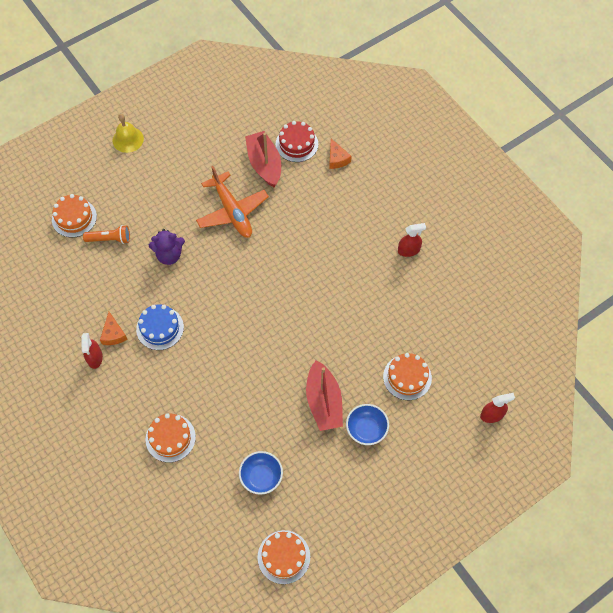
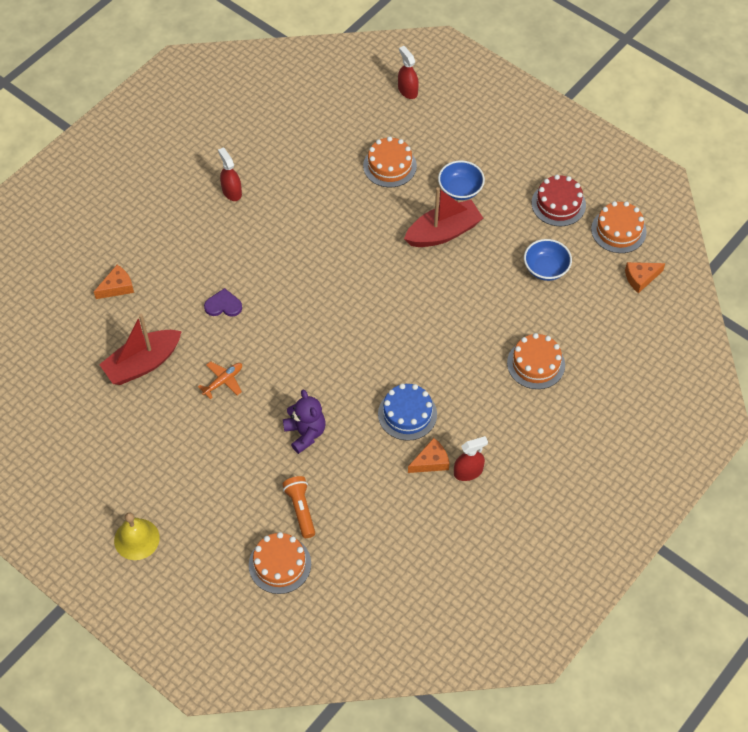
camera: 105 degrees left, 5 degrees down
orange plane [196,166,269,238] -> orange plane [198,361,242,399], size x0.48
red cake [276,121,318,162] -> red cake moved to [532,175,586,226]
none -> purple heart [204,288,242,317]
none -> orange cheese [625,262,665,293]

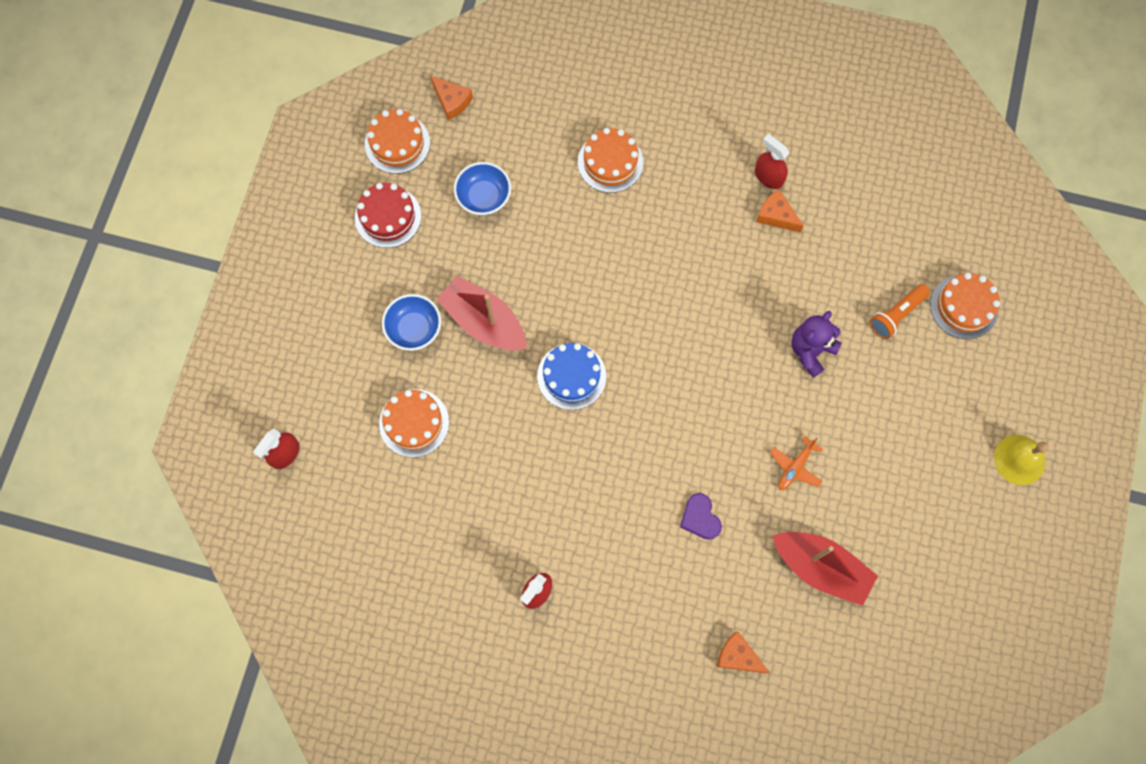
camera: 115 degrees left, 15 degrees up
orange plane [198,361,242,399] -> orange plane turned 75 degrees counterclockwise [770,436,823,490]
blue cake [378,384,437,441] -> blue cake moved to [537,343,606,410]

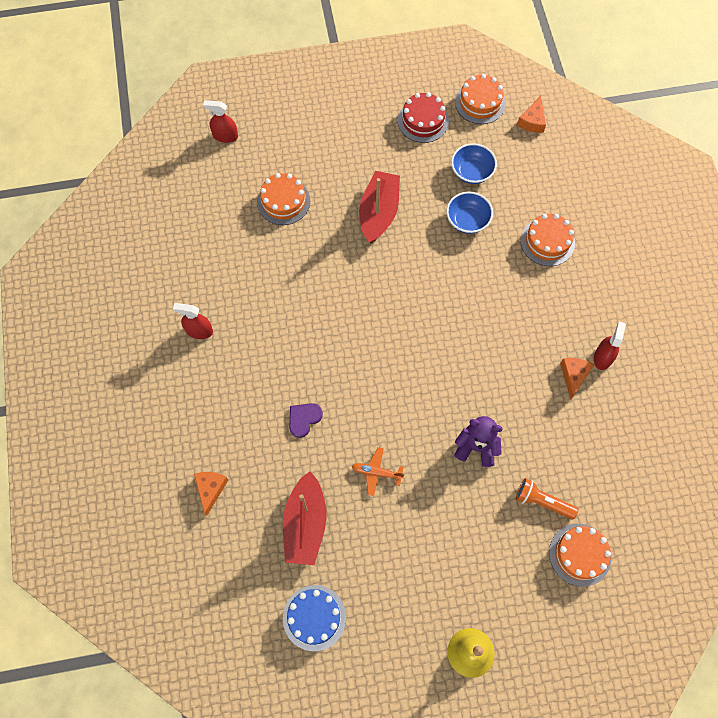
camera: 65 degrees right, 5 degrees down
blue bowl [382,294,441,351] -> blue bowl moved to [446,192,493,234]
blue cake [537,343,606,410] -> blue cake moved to [283,585,346,651]

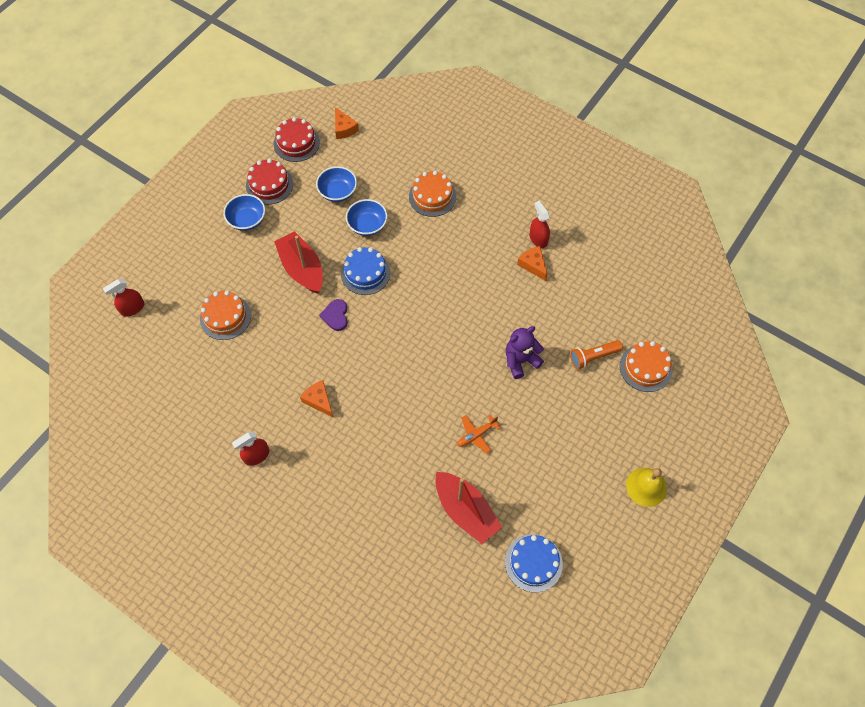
camera: 45 degrees left, 5 degrees down
orange cheese [194,472,228,516] -> orange cheese moved to [300,380,333,417]
purple heart [289,403,323,438] -> purple heart moved to [319,299,348,331]
orange cake [455,74,506,124] -> red cake [274,117,320,162]
none -> blue bowl [223,194,265,231]
none -> blue cake [341,247,391,295]

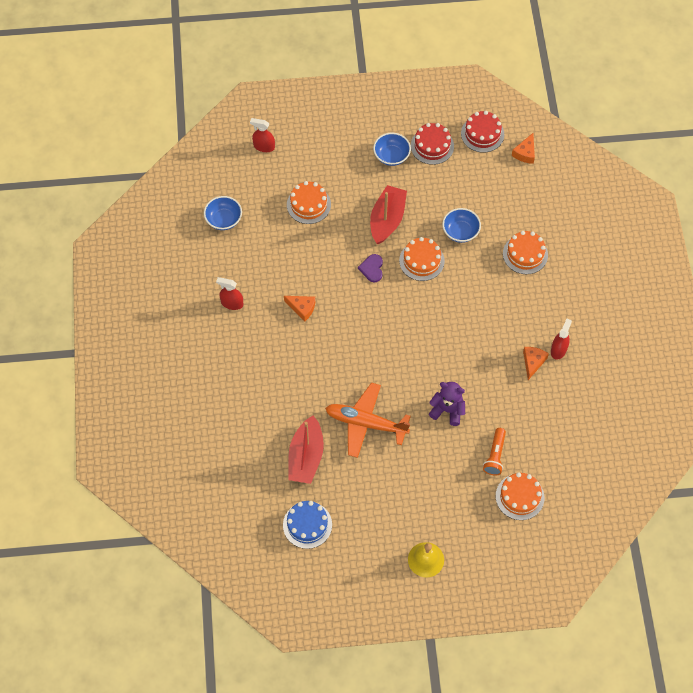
camera: 50 degrees right, 0 degrees up
orange cheese [300,380,333,417] -> orange cheese turned 105 degrees clockwise [284,296,315,322]
blue bowl [316,166,357,202] -> blue bowl moved to [204,196,242,230]
purple heart [319,299,348,331] -> purple heart turned 45 degrees counterclockwise [358,254,383,282]
blue cake [341,247,391,295] -> orange cake [399,237,445,281]
orange plane [457,414,501,453] -> orange plane [325,383,411,458], size x2.06
orange flashlight [570,340,623,369] -> orange flashlight turned 105 degrees counterclockwise [483,428,506,475]

